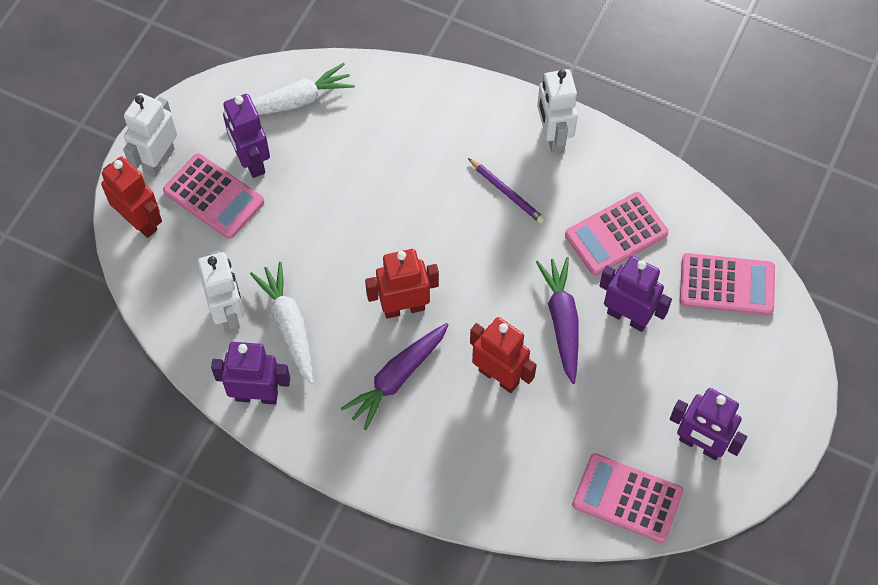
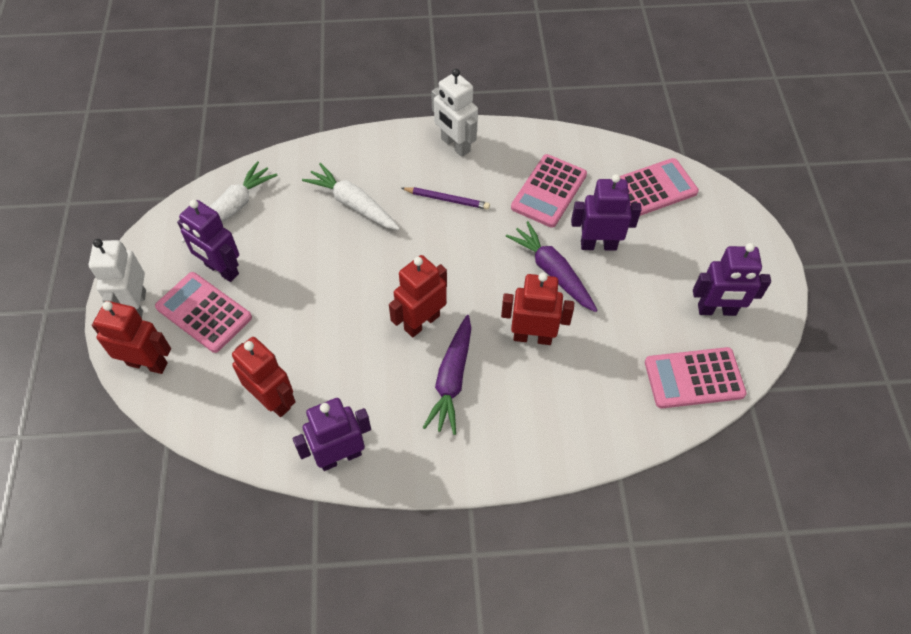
camera: 30 degrees left, 5 degrees down
pink calculator [163,153,264,239] -> pink calculator turned 150 degrees counterclockwise [155,272,252,353]
white robot [198,251,244,332] -> red robot [232,337,296,417]
white carrot [250,262,313,384] -> white carrot moved to [302,163,400,230]

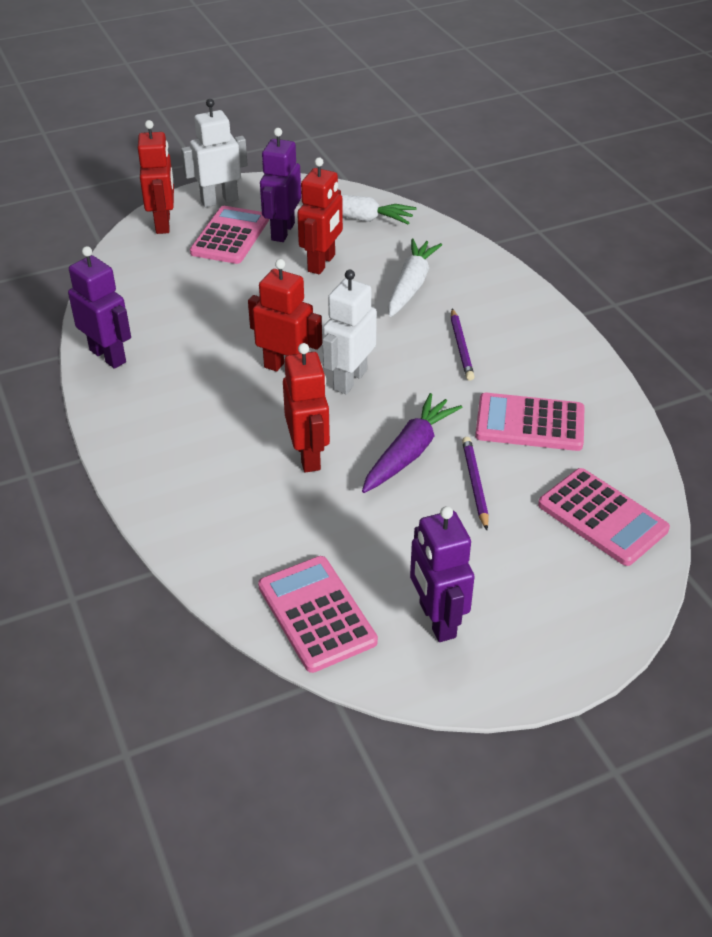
camera: 70 degrees right, 15 degrees down
red robot [232,337,296,417] -> red robot moved to [297,157,343,274]
purple carrot [423,315,471,435] -> none
white robot [431,69,478,157] -> white robot moved to [323,269,377,394]
purple robot [571,174,642,251] -> purple pencil [462,437,489,530]

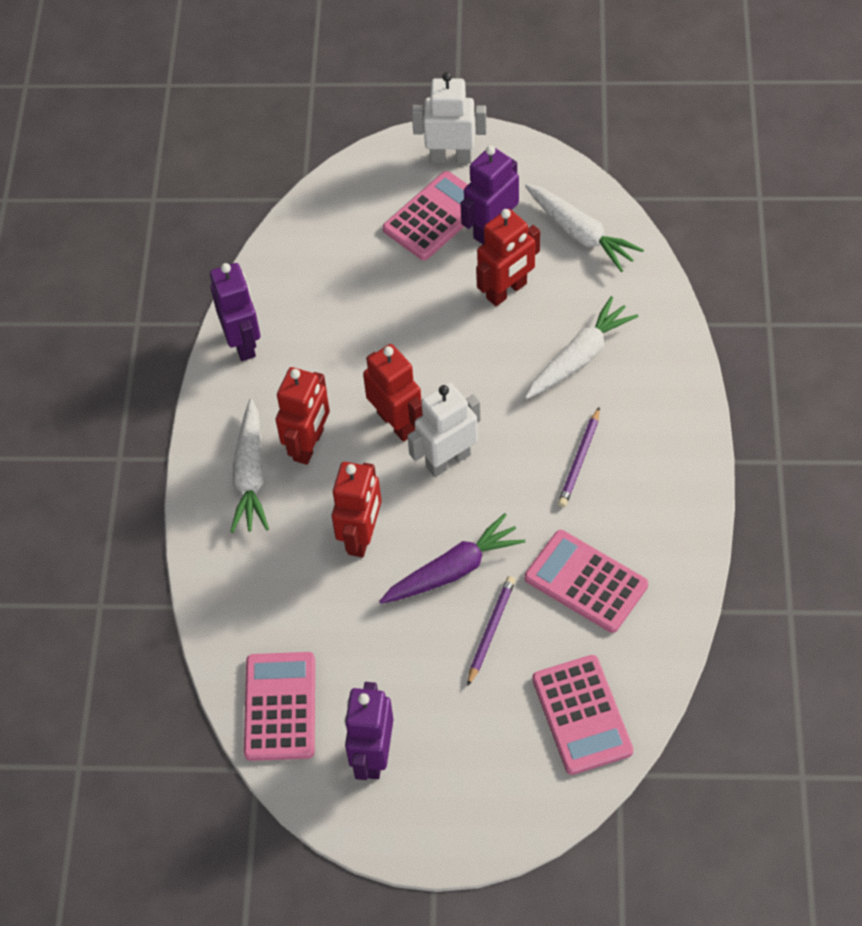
camera: 30 degrees right, 15 degrees up
red robot [138,120,174,234] -> red robot moved to [276,367,330,465]
none -> white carrot [230,399,269,533]

